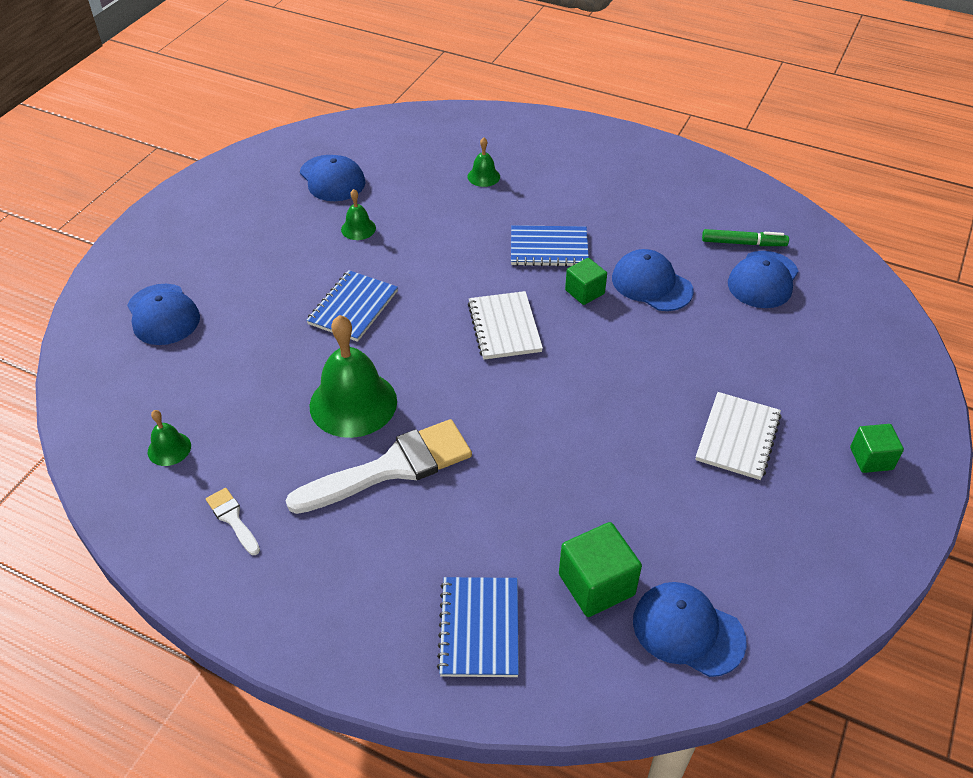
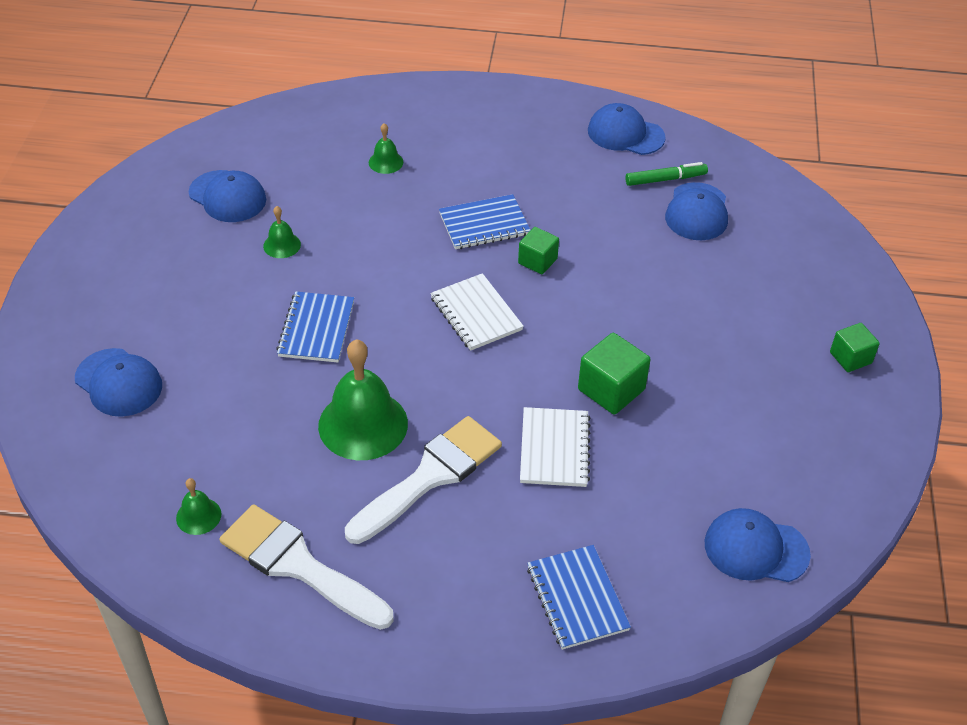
camera: 20 degrees left, 0 degrees up
white brush [206,488,260,555] -> white brush [220,505,394,630], size x2.23
green cube [559,522,642,617] -> green cube moved to [578,333,651,415]
blue cap [612,249,694,311] -> blue cap moved to [588,103,666,155]
white notebook [695,392,782,480] -> white notebook moved to [520,407,591,487]

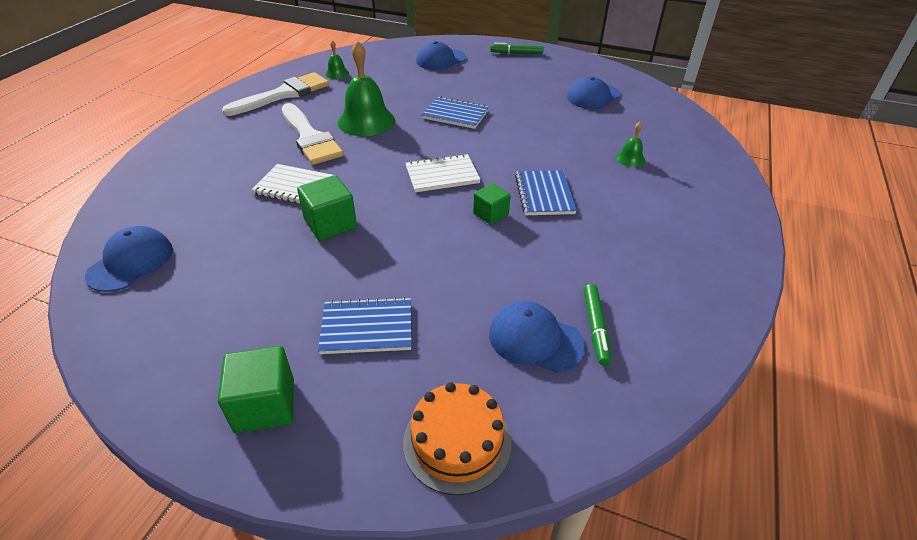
camera: 105 degrees right, 5 degrees down
green bell [263,206,301,258] -> none
blue notebook [527,545,631,650] -> blue notebook moved to [318,297,412,354]
blue cap [588,103,666,155] -> none
green cube [830,323,880,372] -> green cube [218,346,294,433], size x1.54
none -> orange cake [403,382,512,495]
none -> green marker [490,43,544,54]

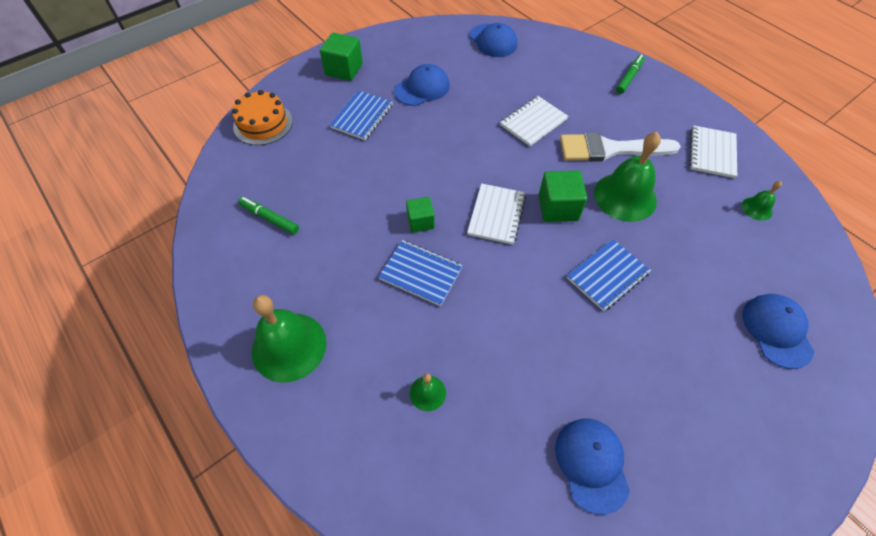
camera: 120 degrees right, 15 degrees up
white brush [222,72,329,116] -> white notebook [689,125,737,178]
green cube [297,175,357,241] -> green cube moved to [539,171,587,222]
blue cap [489,301,586,373] -> blue cap moved to [394,64,450,106]
green marker [490,43,544,54] -> green marker moved to [616,55,645,94]
none -> green bell [252,295,326,382]

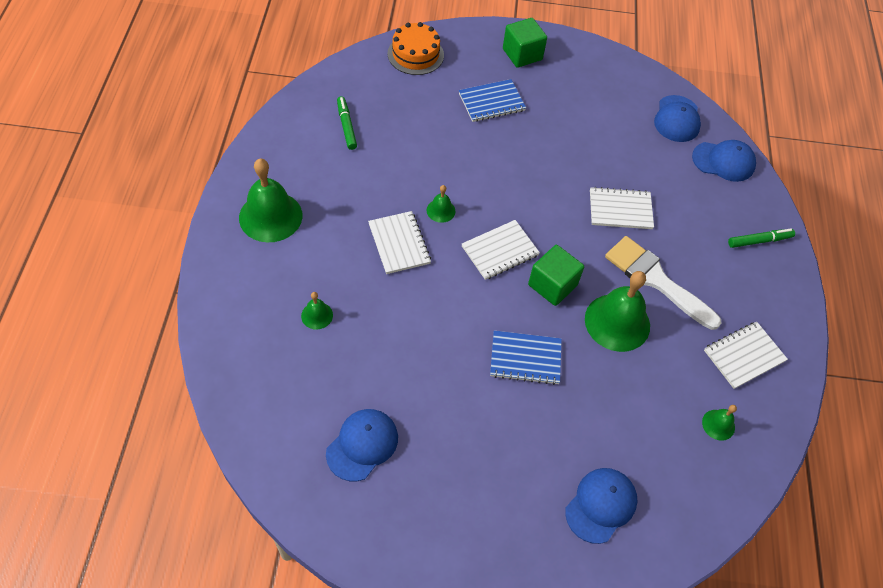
camera: 40 degrees right, 0 degrees up
blue notebook [378,240,463,306] -> white notebook [368,211,431,274]
blue cap [394,64,450,106] -> blue cap moved to [692,140,756,182]
green cube [406,197,435,233] -> green bell [427,185,455,223]

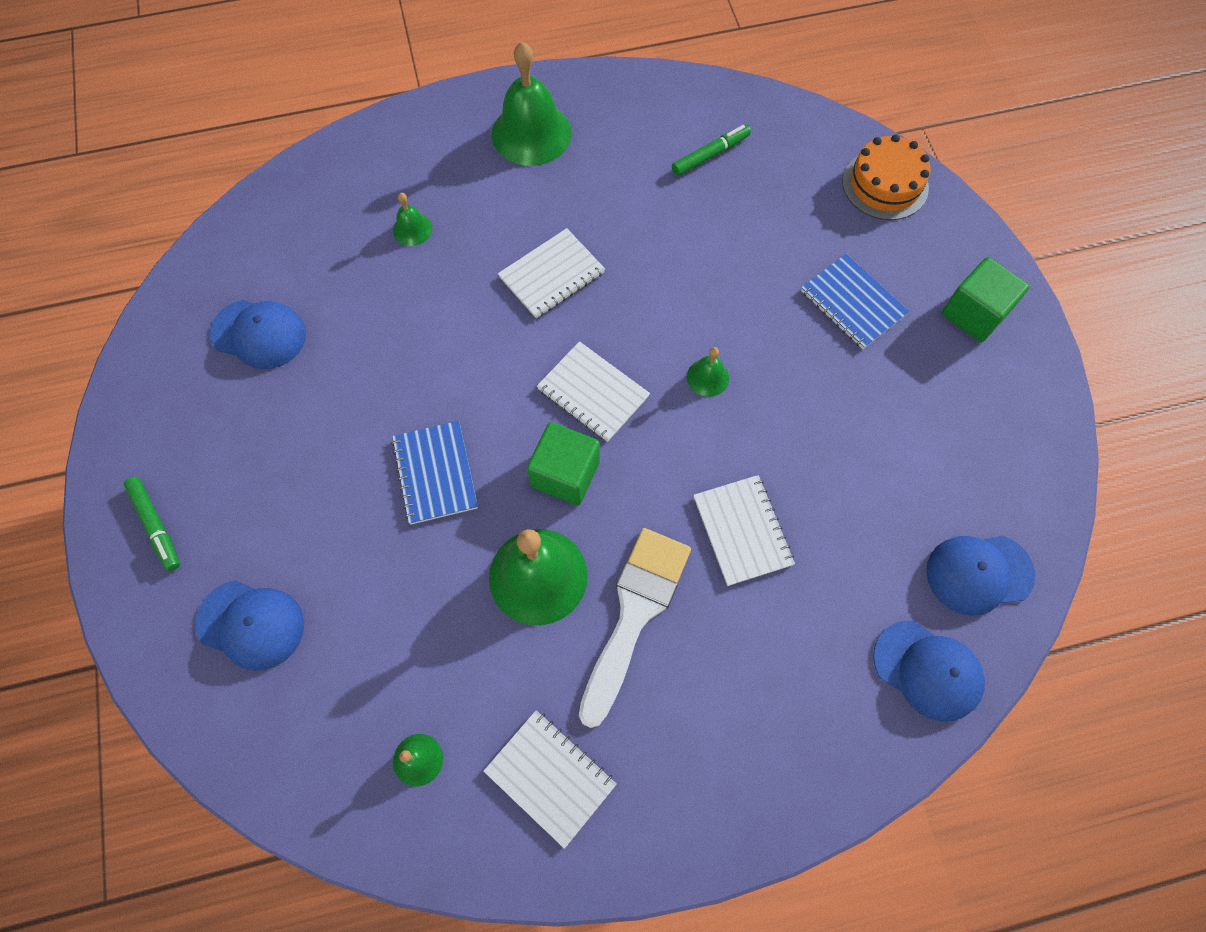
camera: 75 degrees right, 10 degrees up
green bell [427,185,455,223] -> green bell moved to [687,347,729,397]
blue cap [692,140,756,182] -> blue cap turned 45 degrees counterclockwise [873,621,985,722]
green marker [728,229,795,248] -> green marker moved to [124,477,180,571]

